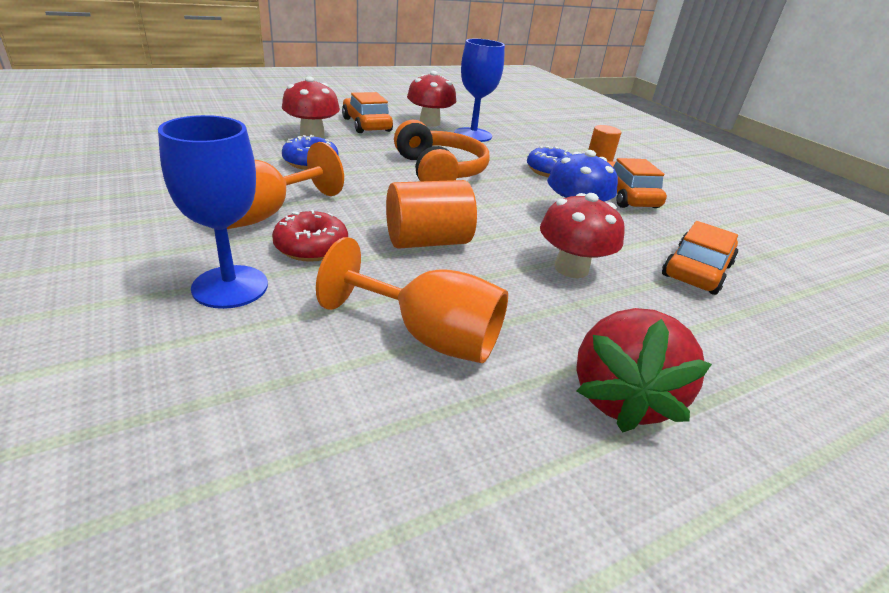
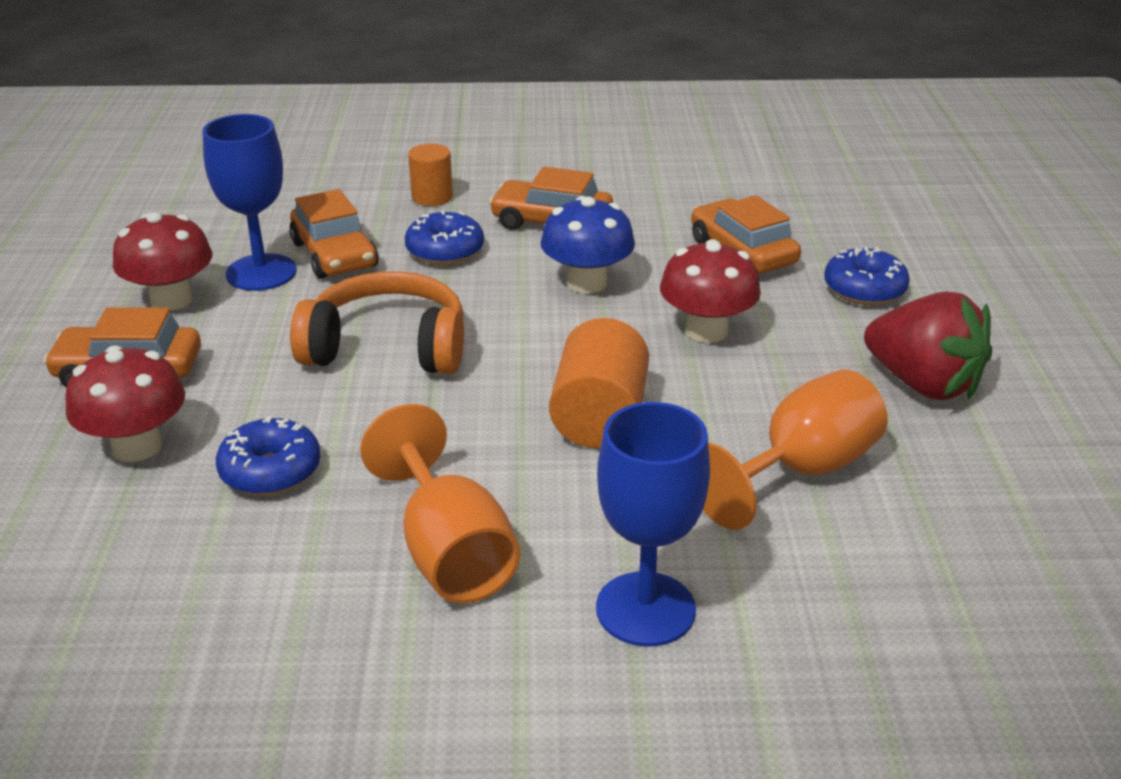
camera: 60 degrees left, 0 degrees up
red donut [272,210,348,262] -> none
none -> orange car [289,189,378,279]
none -> blue donut [824,246,910,305]

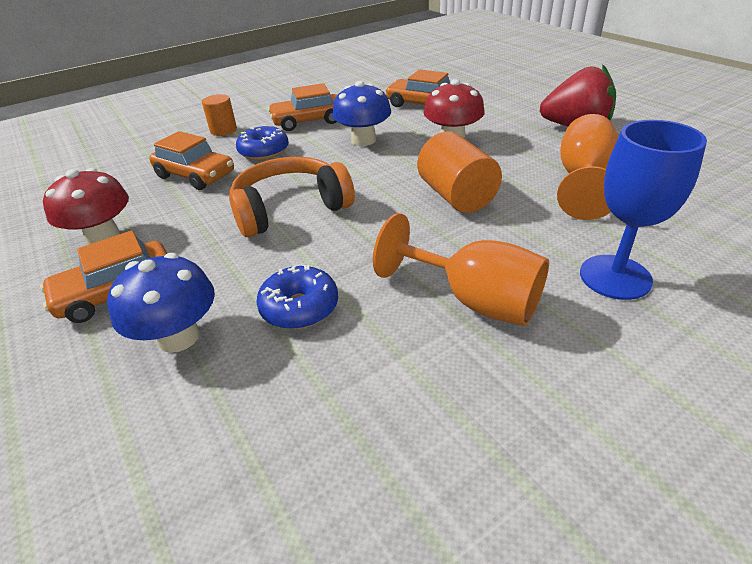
camera: 30 degrees left, 5 degrees up
red mushroom [65,345,185,462] -> blue mushroom [107,253,215,353]
blue goblet [203,114,296,291] -> none
blue donut [824,246,910,305] -> none

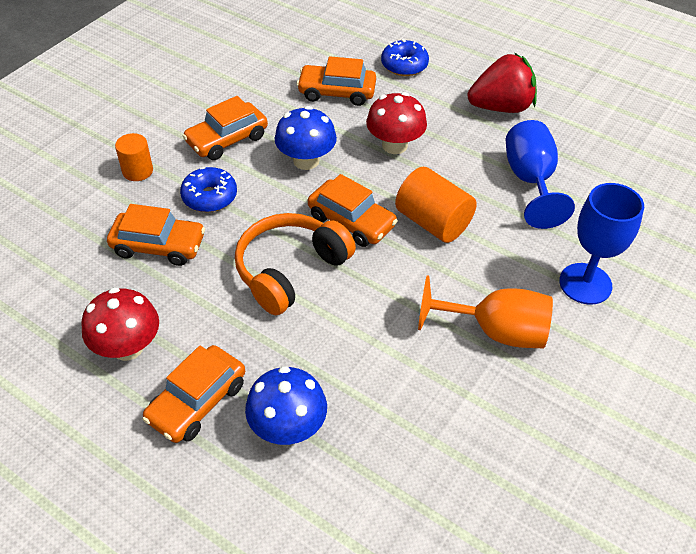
camera: 25 degrees left, 10 degrees up
blue donut [256,265,338,329] -> blue donut moved to [381,39,429,76]
orange goblet [557,114,618,220] -> blue goblet [506,120,575,229]
none -> orange car [308,174,398,247]

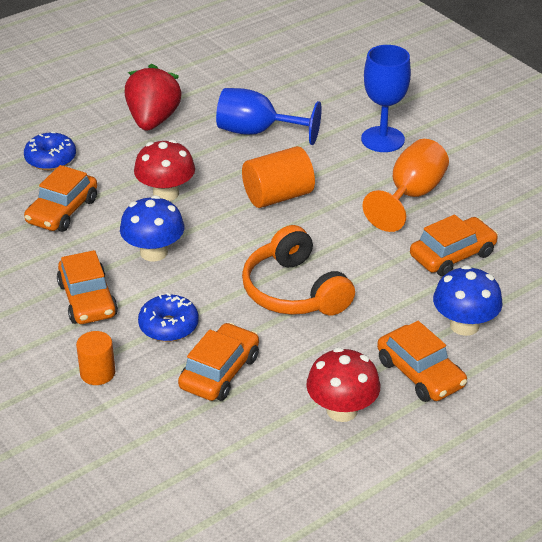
camera: 70 degrees left, 10 degrees down
orange car [308,174,398,247] -> orange car moved to [410,215,498,276]

